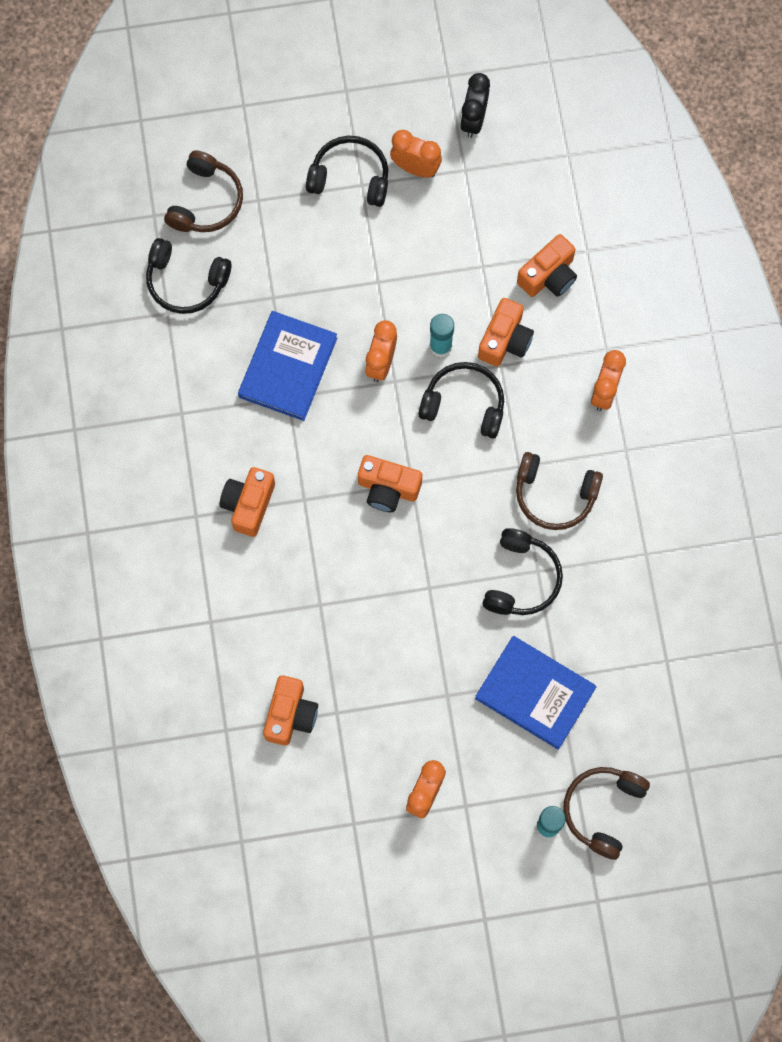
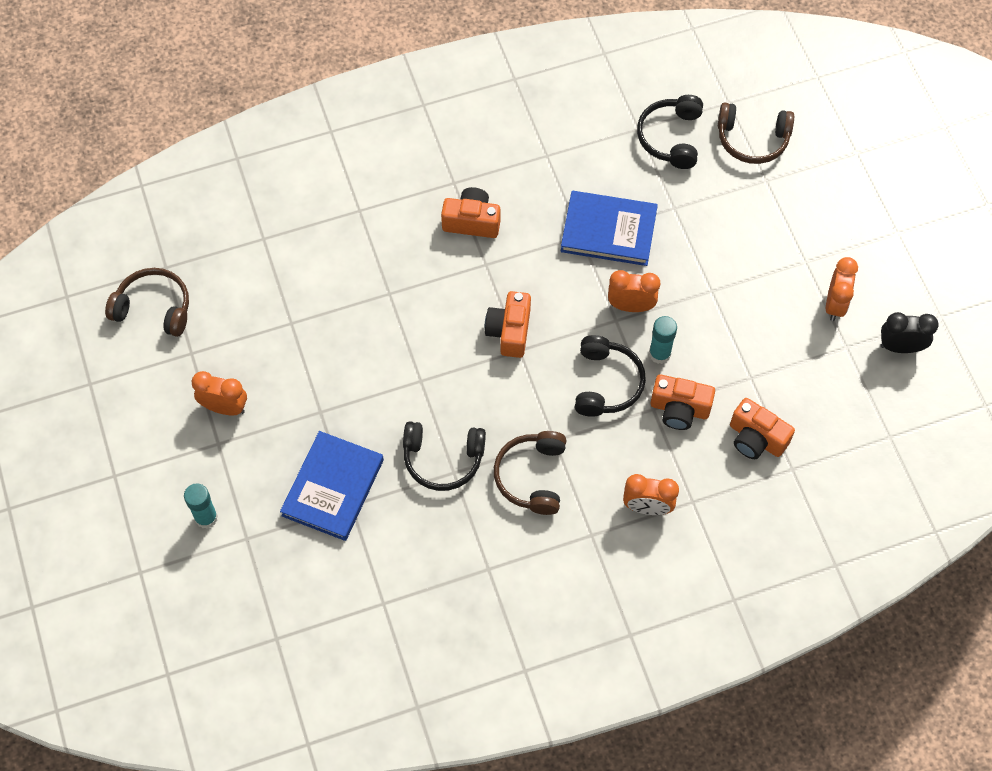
camera: 80 degrees right, 10 degrees down
orange camera [263,675,318,746] -> none
black headphones [306,136,388,207] -> none
brown headphones [563,767,650,860] -> brown headphones moved to [105,268,189,337]

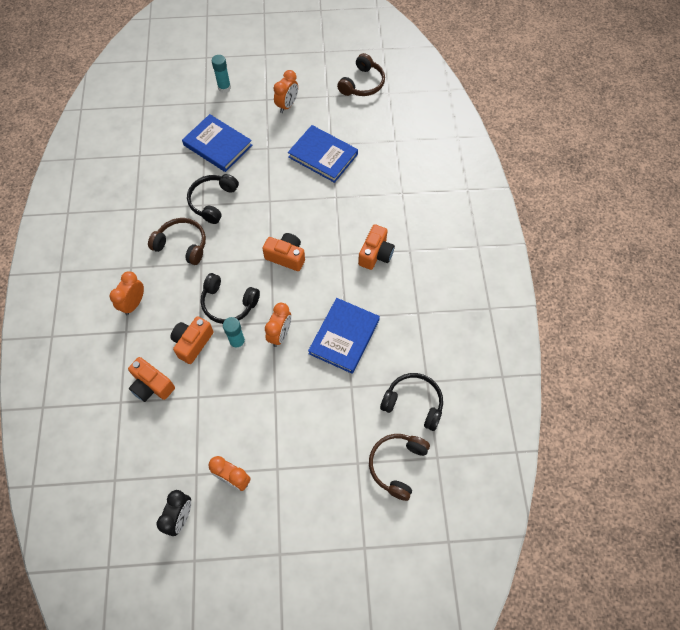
camera: 105 degrees right, 0 degrees up
orange camera [730,398,795,459] -> orange camera turned 105 degrees counterclockwise [128,357,175,402]
none -> blue book [288,125,358,183]

